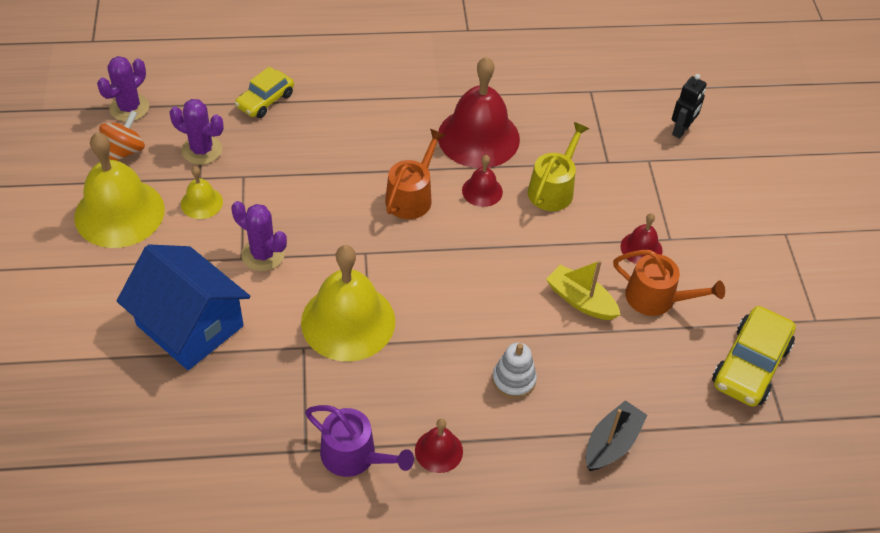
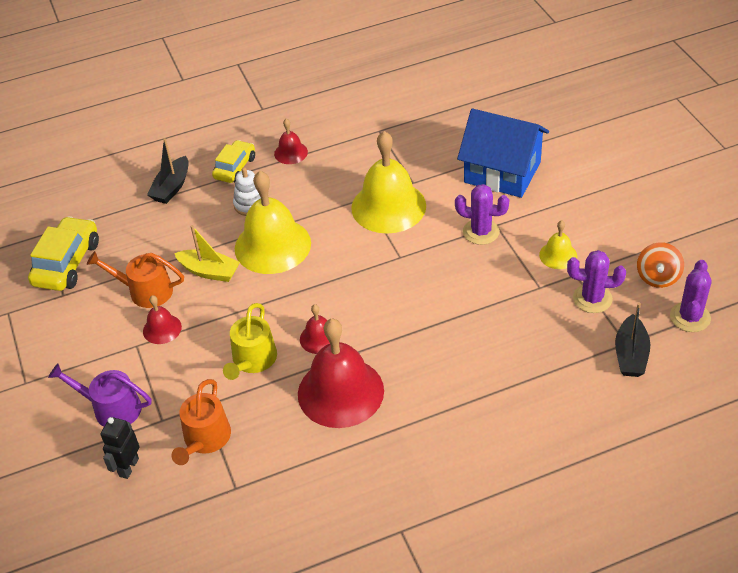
camera: 170 degrees right, 5 degrees down
yellow bell [74,132,165,248] -> yellow bell moved to [235,171,311,274]
yellow car [235,67,294,118] -> yellow car moved to [212,140,255,183]
purple watering can [305,405,414,477] -> purple watering can moved to [48,364,152,427]
orange watering can [385,129,446,219] -> orange watering can moved to [171,379,231,465]
none -> black boat [615,303,650,377]

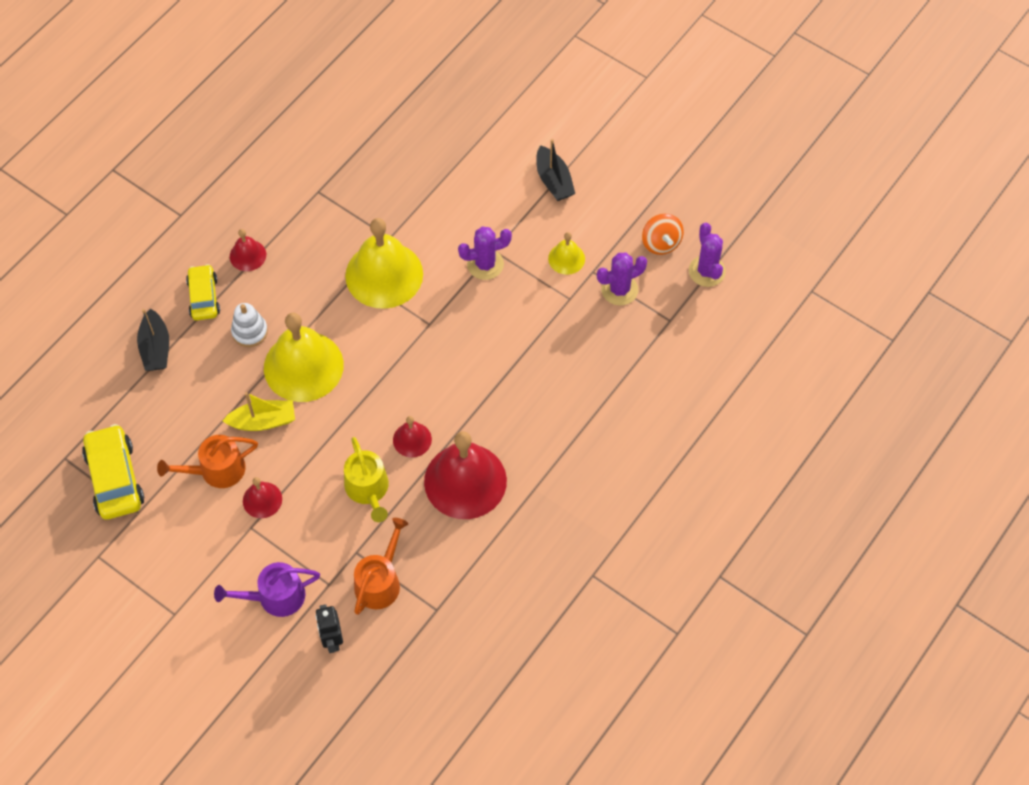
camera: 35 degrees left, 15 degrees up
orange watering can [171,379,231,465] -> orange watering can turned 135 degrees counterclockwise [354,518,408,615]
blue house [457,109,549,198] -> none
black boat [615,303,650,377] -> black boat moved to [536,139,575,201]

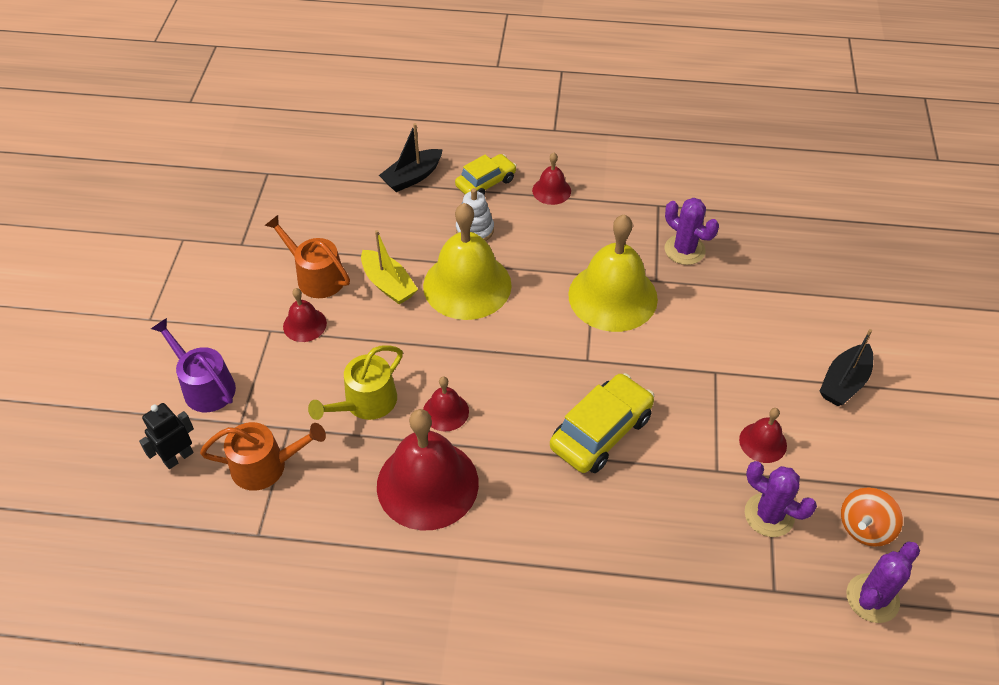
camera: 60 degrees right, 10 degrees down
yellow car [82,424,144,520] -> yellow car moved to [550,373,654,473]
purple cactus [458,227,512,280] -> purple cactus moved to [665,198,719,265]
yellow bell [548,232,585,275] -> red bell [739,408,787,463]

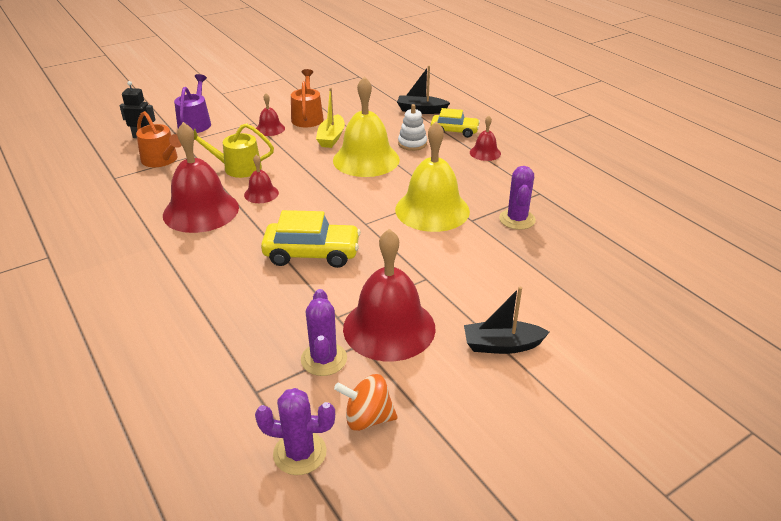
camera: 50 degrees right, 15 degrees down
red bell [739,408,787,463] -> red bell [343,229,436,361], size x2.10

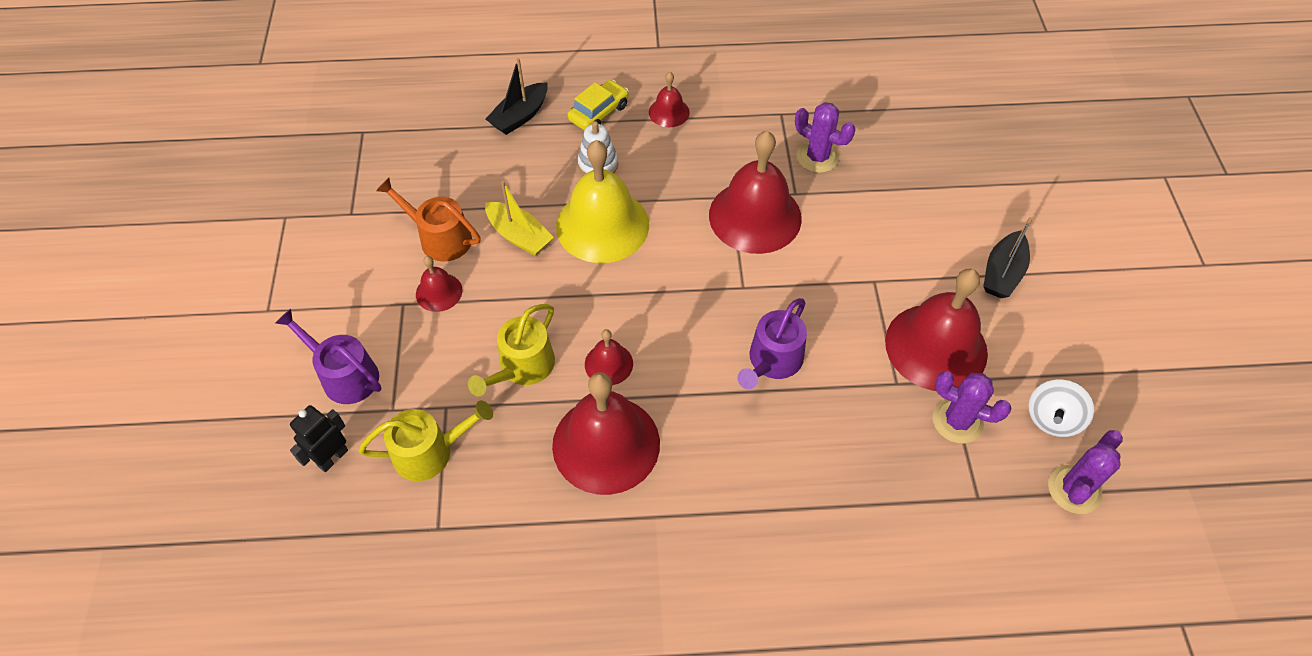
camera: 60 degrees left, 20 degrees up
orange watering can [136,111,182,167] -> yellow watering can [358,400,493,481]
yellow car [261,210,361,268] -> purple watering can [738,298,807,389]
orange spinning top [334,374,398,431] -> white spinning top [1028,379,1094,437]
yellow bell [395,121,470,232] -> red bell [709,131,802,254]

